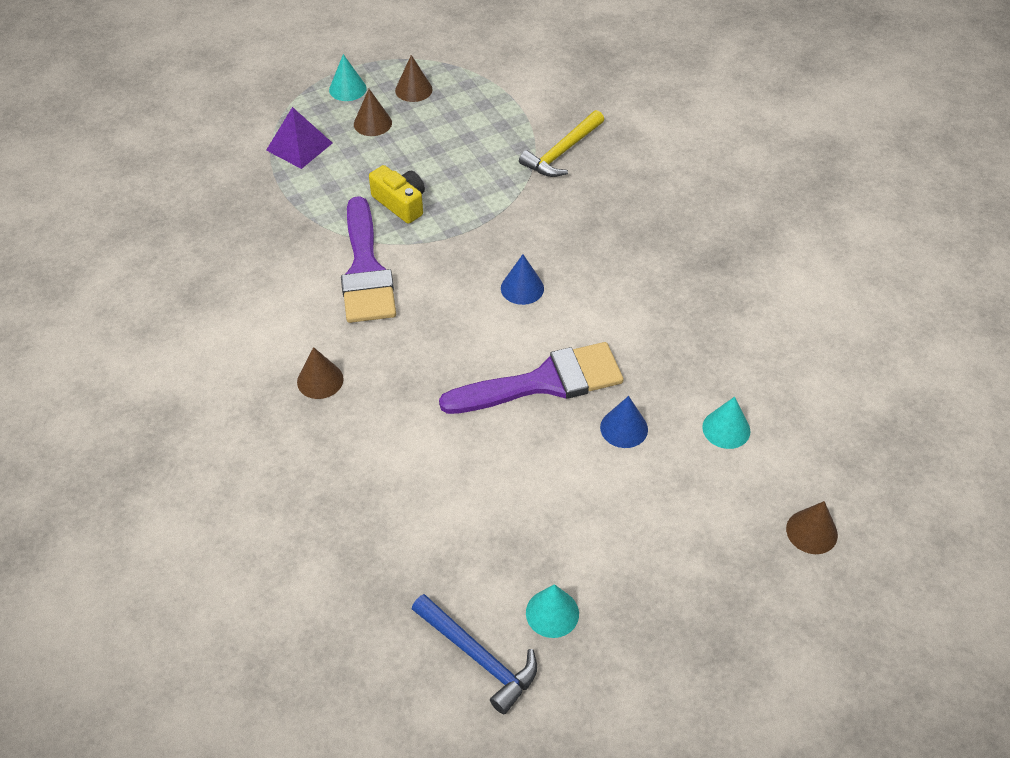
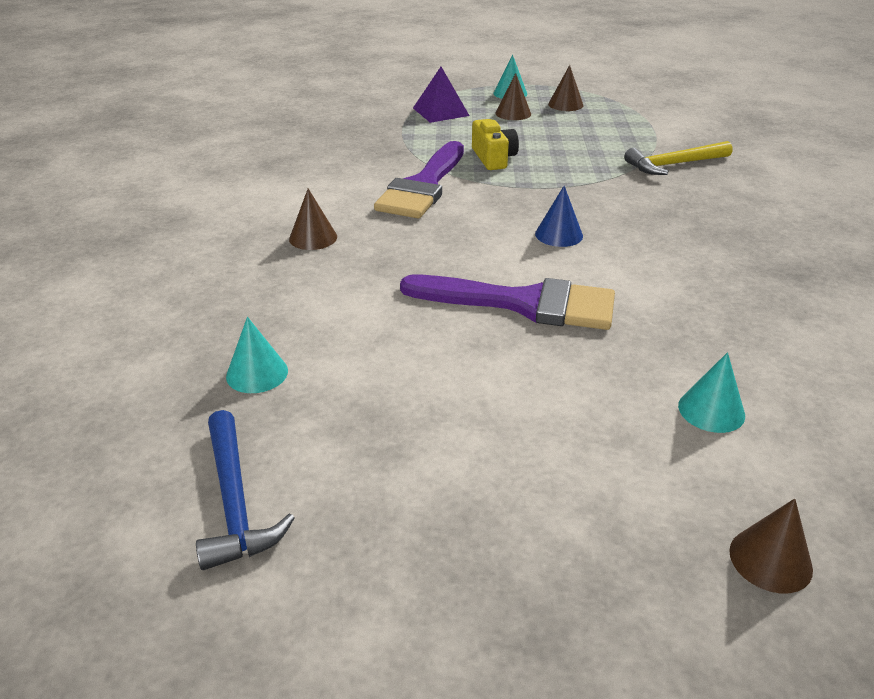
camera: 30 degrees right, 15 degrees down
turquoise cone [526,584,579,638] -> turquoise cone moved to [226,317,288,393]
blue cone [600,396,648,448] -> none

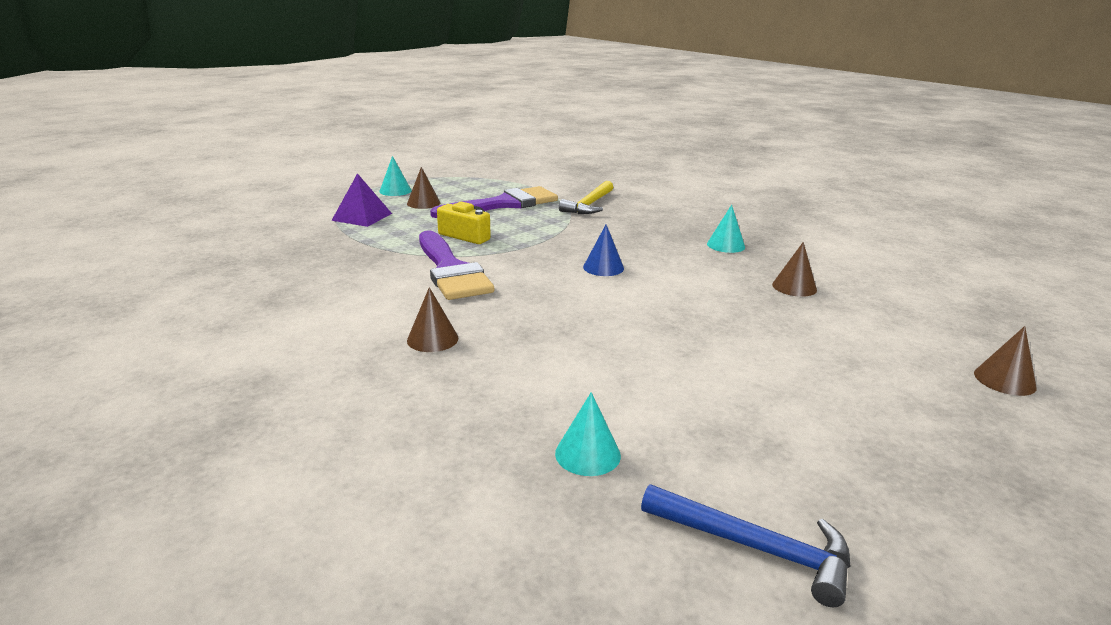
camera: 45 degrees left, 10 degrees down
purple brush [400,275,615,330] -> purple brush moved to [430,186,558,218]
brown cone [548,65,583,111] -> brown cone moved to [772,242,817,297]
turquoise cone [678,352,745,433] -> turquoise cone moved to [707,205,745,253]

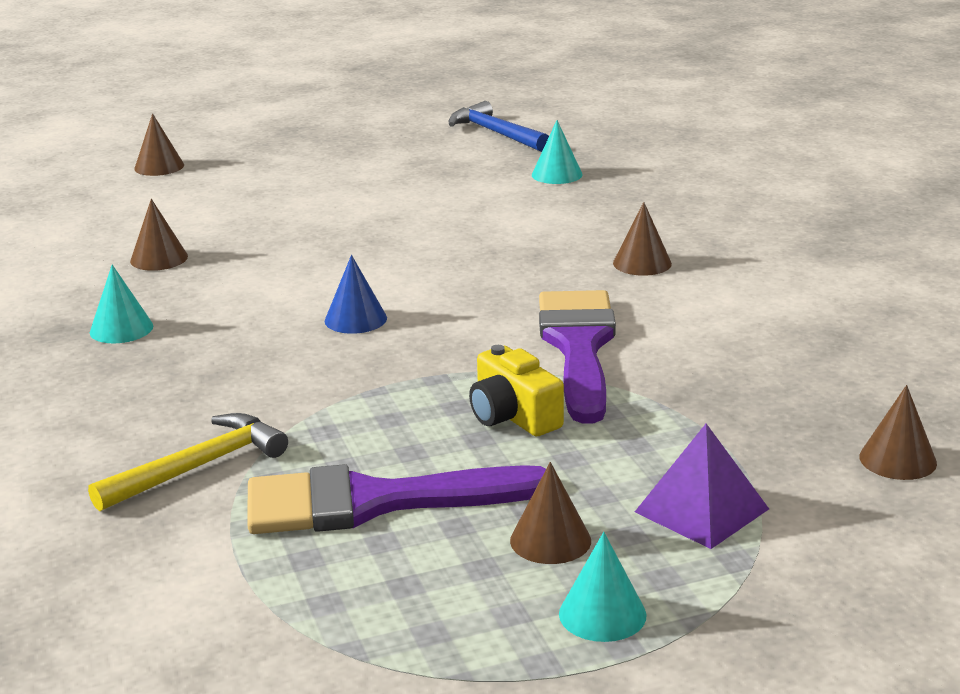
camera: 155 degrees left, 0 degrees up
none -> brown cone [860,385,937,480]

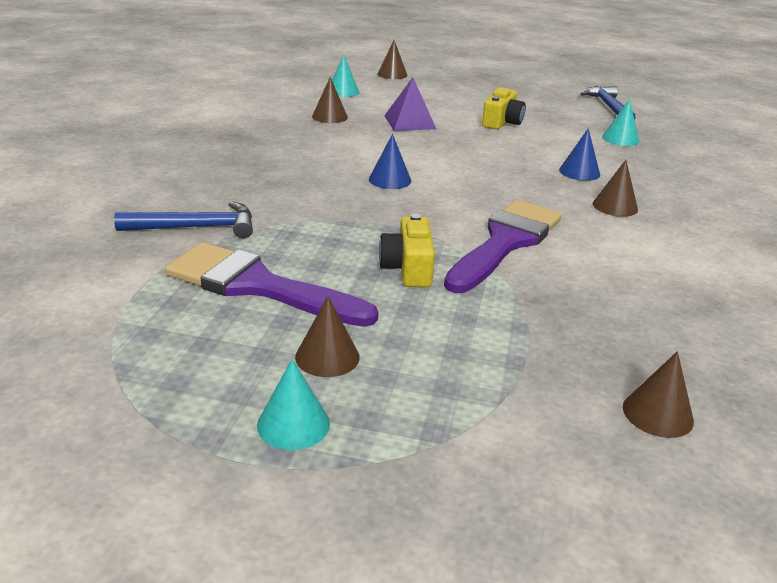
camera: 30 degrees right, 5 degrees up
yellow hammer [88,413,288,511] -> blue hammer [114,202,253,238]
turquoise cone [90,265,153,343] -> turquoise cone moved to [332,55,360,97]
purple pyramid [635,424,769,549] -> purple pyramid moved to [384,77,436,131]
none -> yellow camera [482,87,526,130]
none -> blue cone [559,128,600,181]

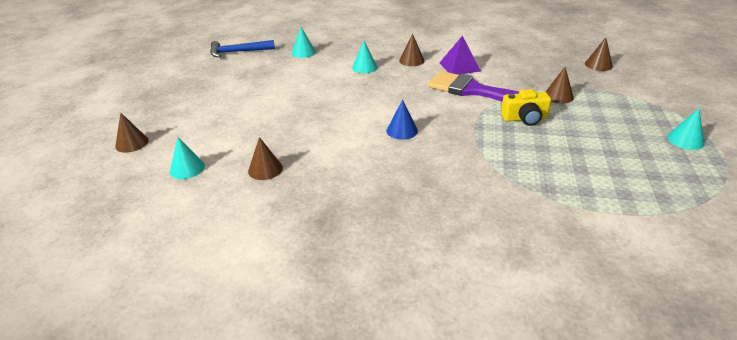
camera: 90 degrees left, 5 degrees up
blue hammer [114,202,253,238] -> none
purple brush [165,242,378,327] -> none
brown cone [295,296,360,377] -> brown cone moved to [545,67,574,104]
purple pyramid [384,77,436,131] -> purple pyramid moved to [440,36,481,75]
yellow camera [482,87,526,130] -> none
blue cone [559,128,600,181] -> turquoise cone [352,41,378,73]

